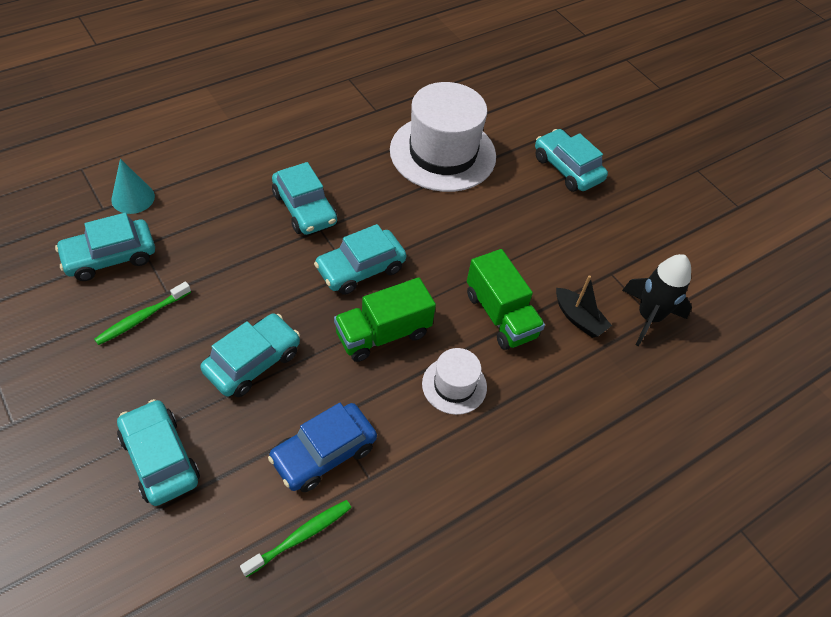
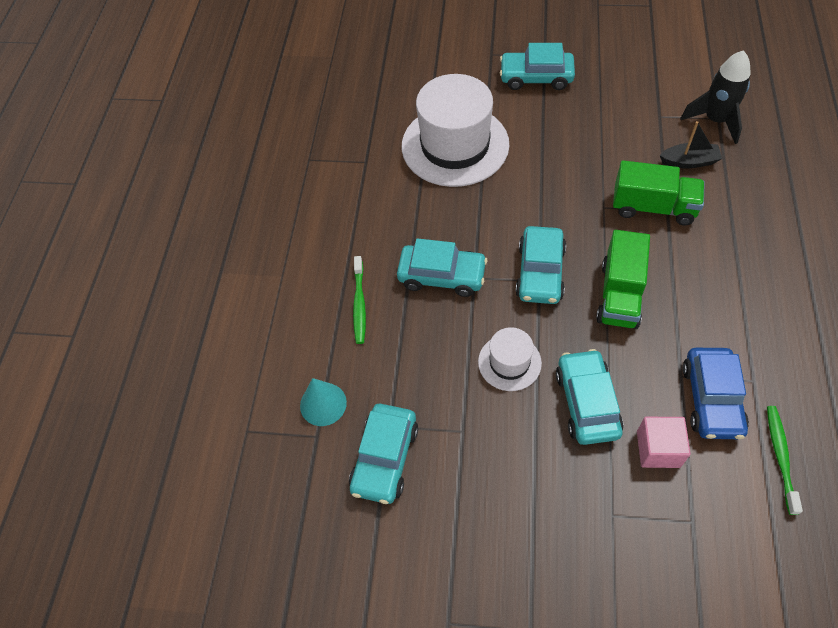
camera: 40 degrees left, 5 degrees up
green toothbrush [94,282,191,345] -> green toothbrush moved to [353,256,366,344]
turquoise car [117,399,200,506] -> none
white hat [422,348,487,415] -> white hat moved to [478,327,542,391]
none -> pink cube [637,417,691,468]

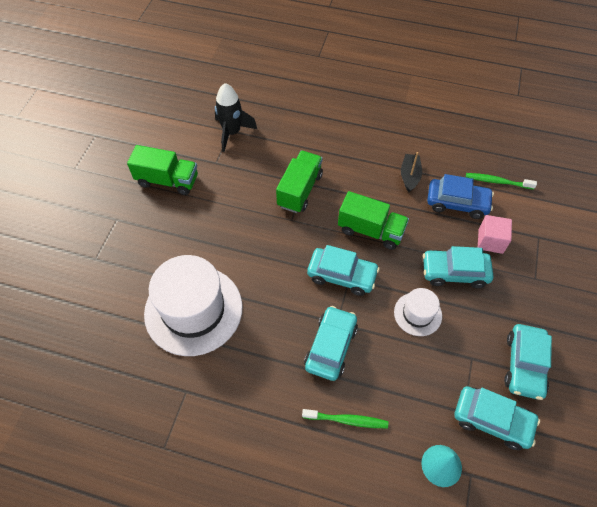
camera: 85 degrees left, 0 degrees up
turquoise car [500,43,575,90] -> turquoise car moved to [504,324,552,400]
black boat [660,121,722,169] -> black boat moved to [401,152,422,192]
none -> green truck [127,145,198,195]

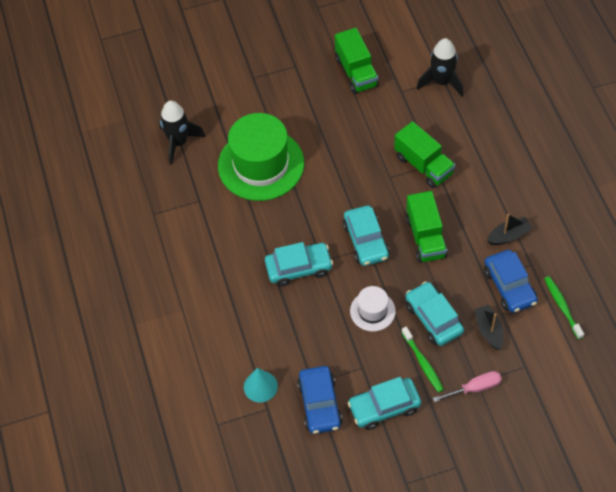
camera: 60 degrees right, 0 degrees up
white hat [144,255,243,356] -> green hat [218,113,304,201]
green truck [276,151,323,213] -> green truck turned 60 degrees clockwise [394,121,455,188]
green toothbrush [302,409,388,428] -> green toothbrush moved to [401,327,444,393]
turquoise car [455,386,540,450] -> blue car [297,366,343,434]
pink cube [478,215,512,254] -> black boat [474,305,504,350]
none -> black rocket [159,101,206,165]
none -> pink screwdriver [432,371,502,402]

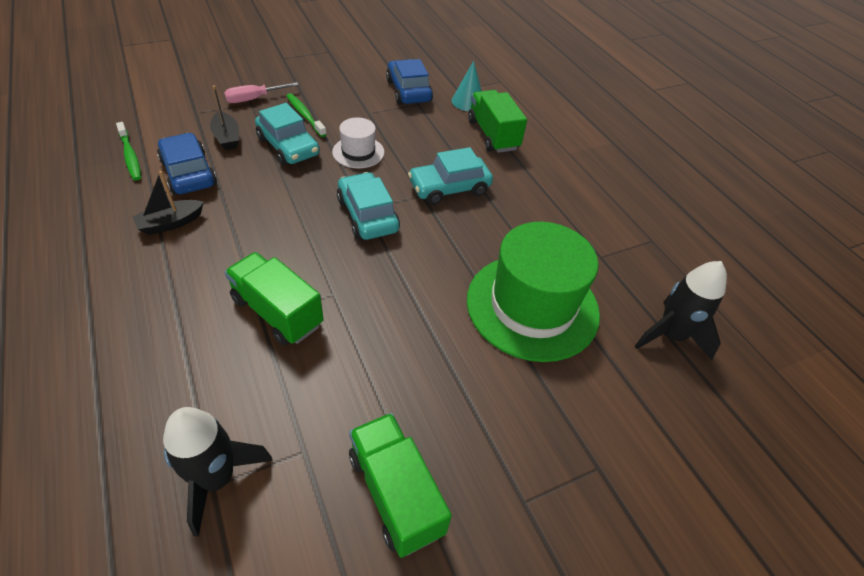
camera: 165 degrees right, 10 degrees down
turquoise car [348,377,421,430] -> none
green truck [406,191,448,263] -> green truck moved to [468,90,527,153]

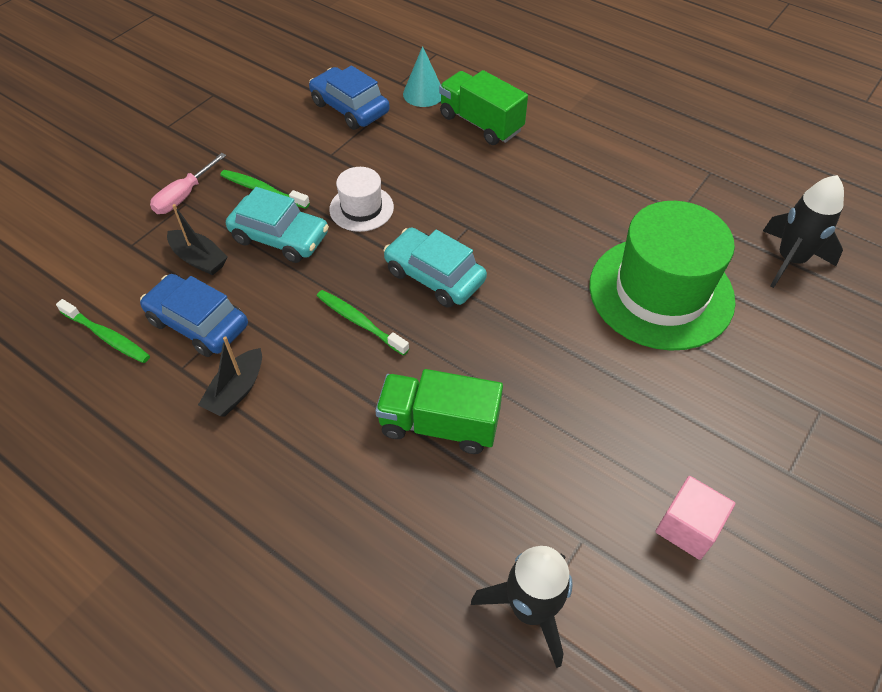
camera: 25 degrees left, 5 degrees up
green truck [349,413,452,558] -> pink cube [656,476,735,560]
turquoise car [408,147,493,205] -> none
none -> green toothbrush [317,290,409,356]

